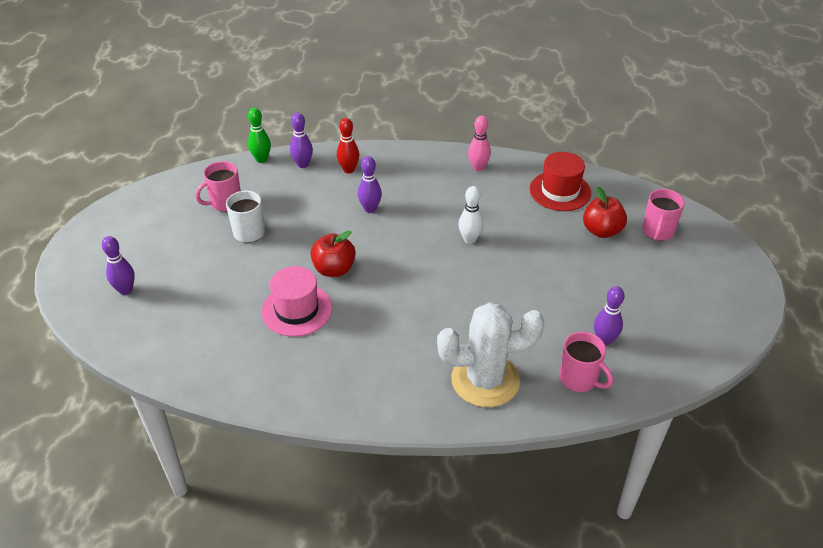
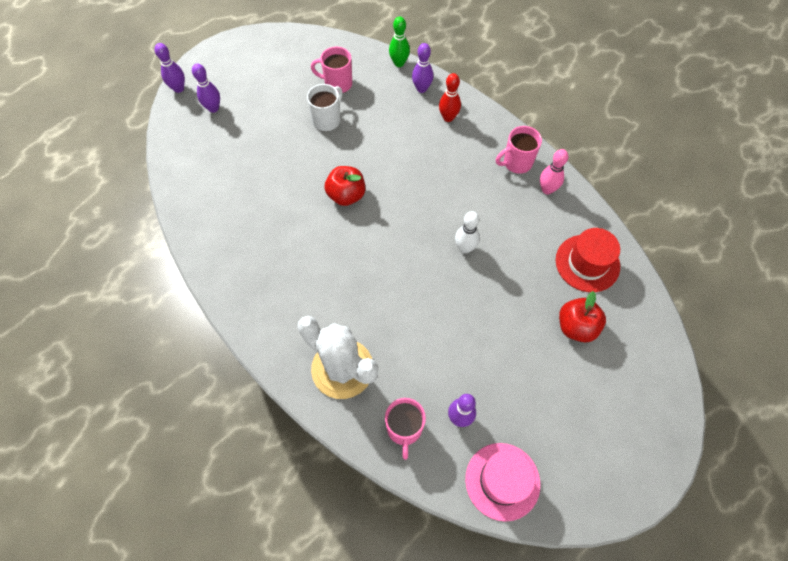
camera: 45 degrees right, 20 degrees up
pink hat [261,266,332,337] -> pink hat moved to [465,443,540,522]
purple bowling pin [358,156,382,213] -> purple bowling pin moved to [155,43,185,93]
pink mug [642,189,685,241] -> pink mug moved to [496,126,542,174]

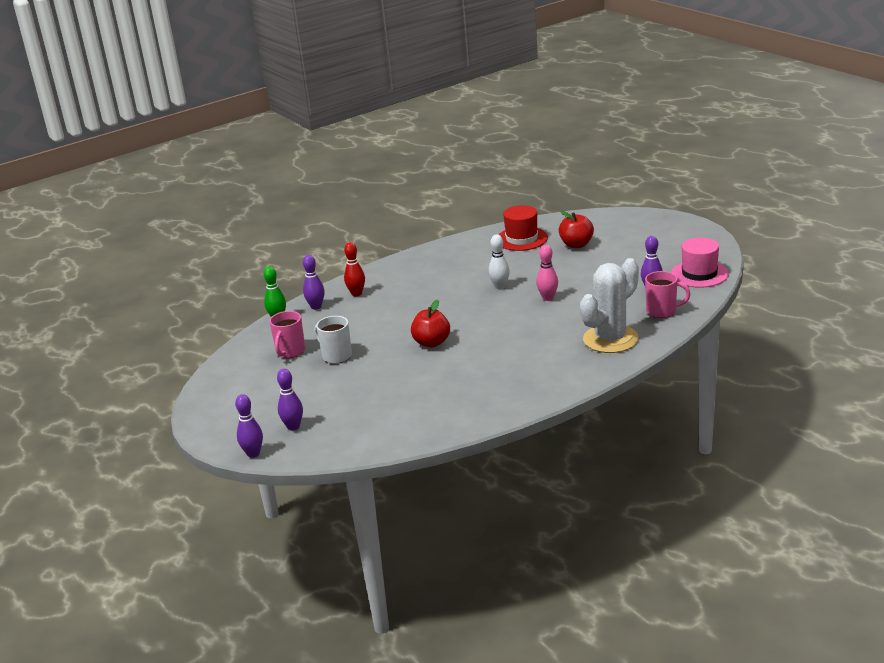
camera: 80 degrees left, 35 degrees down
pink mug [496,126,542,174] -> none
pink bowling pin [540,149,568,195] -> pink bowling pin moved to [537,245,558,301]

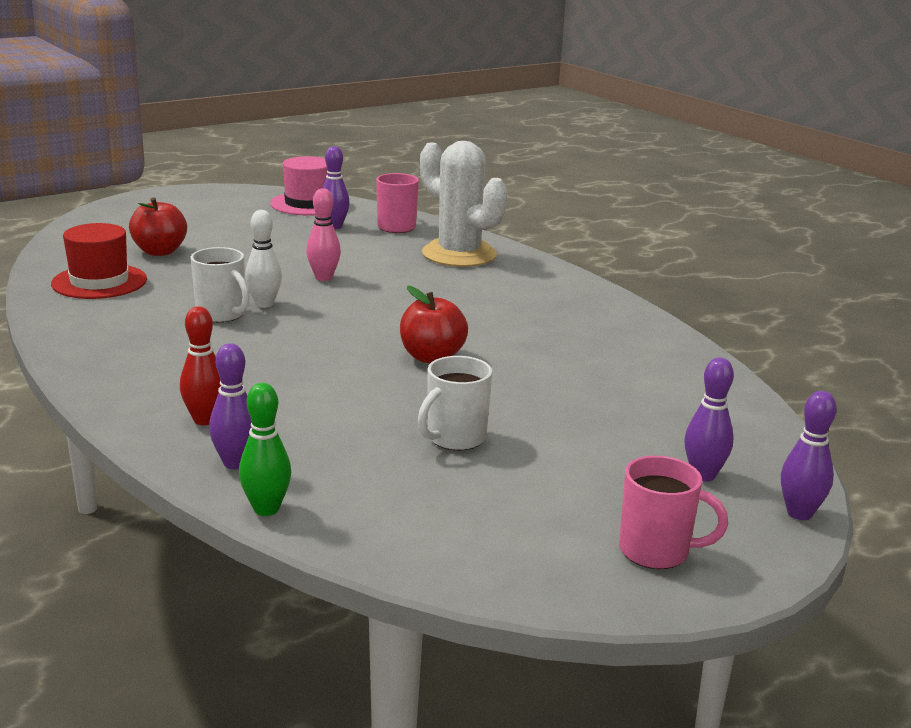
camera: 95 degrees left, 5 degrees down
pink mug [269,311,305,358] -> pink mug moved to [619,456,728,569]
none -> white mug [191,247,250,323]

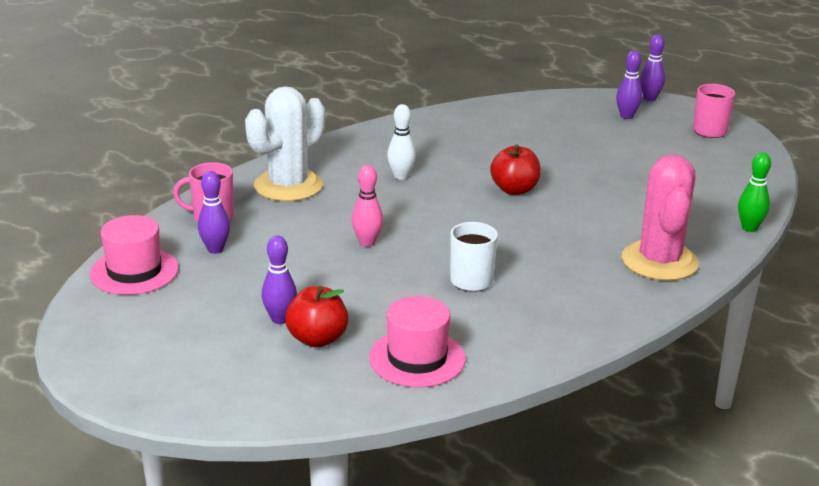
camera: 95 degrees left, 5 degrees up
red hat [51,223,147,299] -> pink hat [369,296,466,387]
red bowling pin [180,306,221,425] -> pink cactus [622,154,699,281]
purple bowling pin [209,343,252,469] -> purple bowling pin moved to [261,235,297,324]
white bowling pin [245,210,282,308] -> white bowling pin moved to [387,104,416,180]
white mug [418,356,492,450] -> none

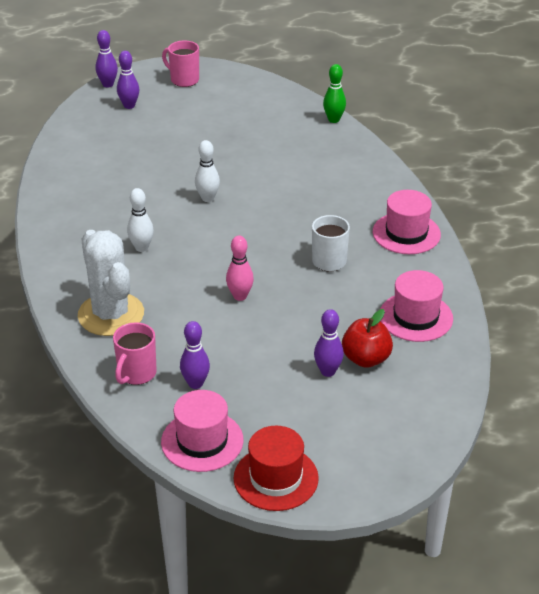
camera: 65 degrees left, 10 degrees up
red apple [490,145,541,195] -> white bowling pin [195,140,220,202]
pink cactus [622,154,699,281] -> none
none -> red hat [233,426,319,511]
none -> pink hat [373,190,441,254]

